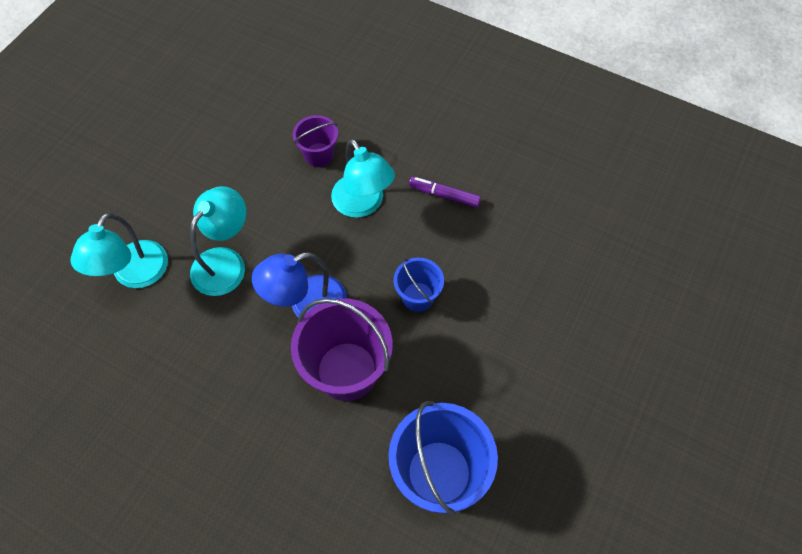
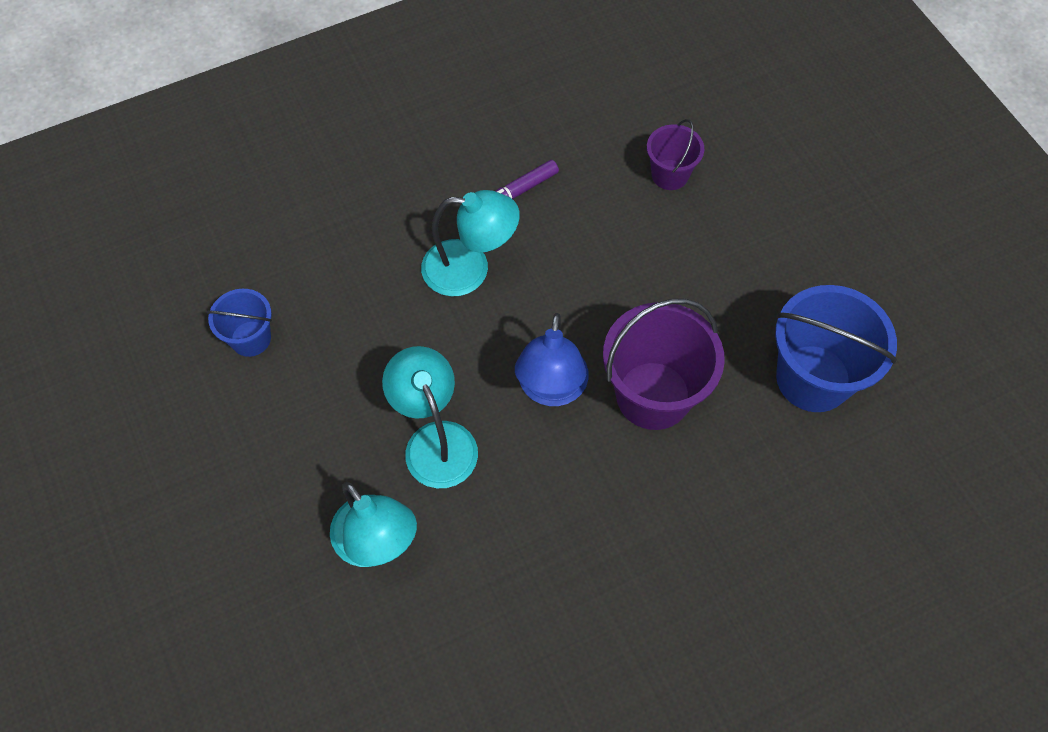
camera: 55 degrees left, 0 degrees up
purple bucket [293,115,338,167] -> purple bucket moved to [647,119,704,190]
blue bucket [394,258,444,312] -> blue bucket moved to [207,289,272,357]

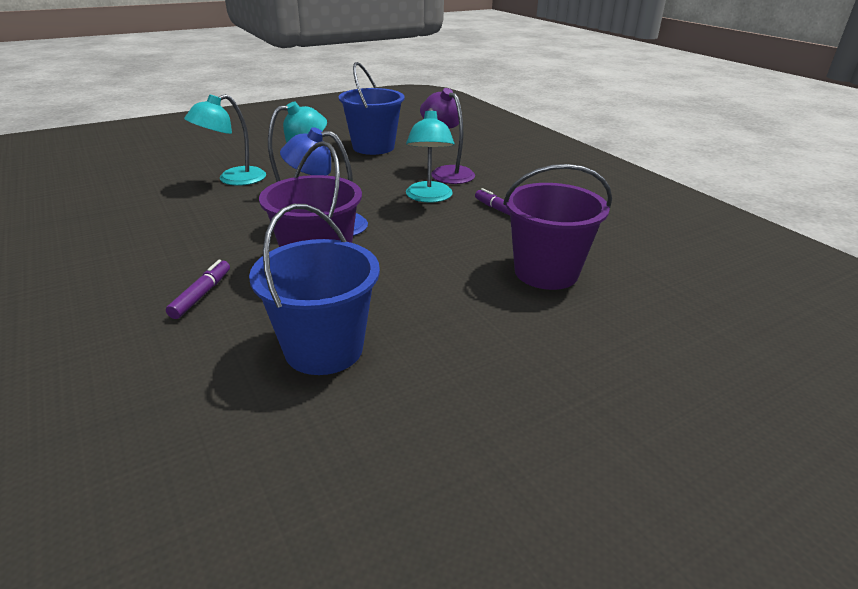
camera: 85 degrees right, 30 degrees down
blue bucket [207,289,272,357] -> blue bucket [339,62,404,155], size x1.82
purple bucket [647,119,704,190] -> purple bucket [503,164,612,290], size x1.82
none -> purple marker [166,260,230,319]
none -> purple lamp [420,88,475,184]

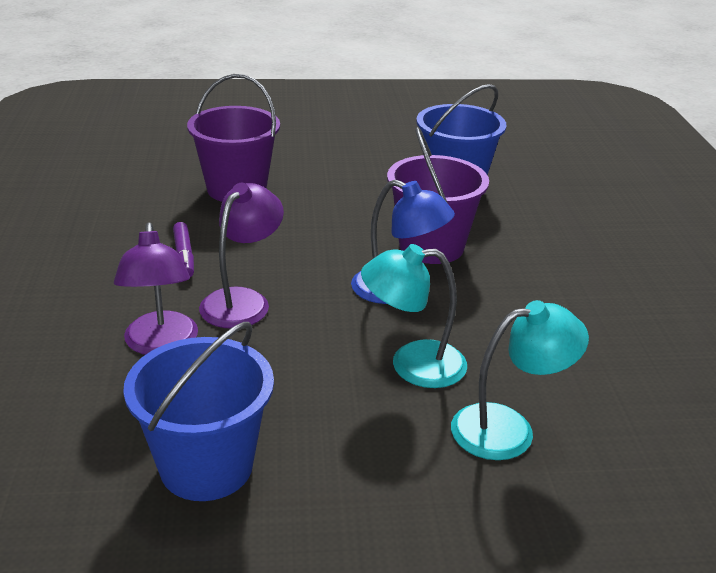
camera: 155 degrees left, 0 degrees up
purple marker [166,260,230,319] -> none
turquoise lamp [406,108,455,203] -> purple lamp [199,183,284,328]

